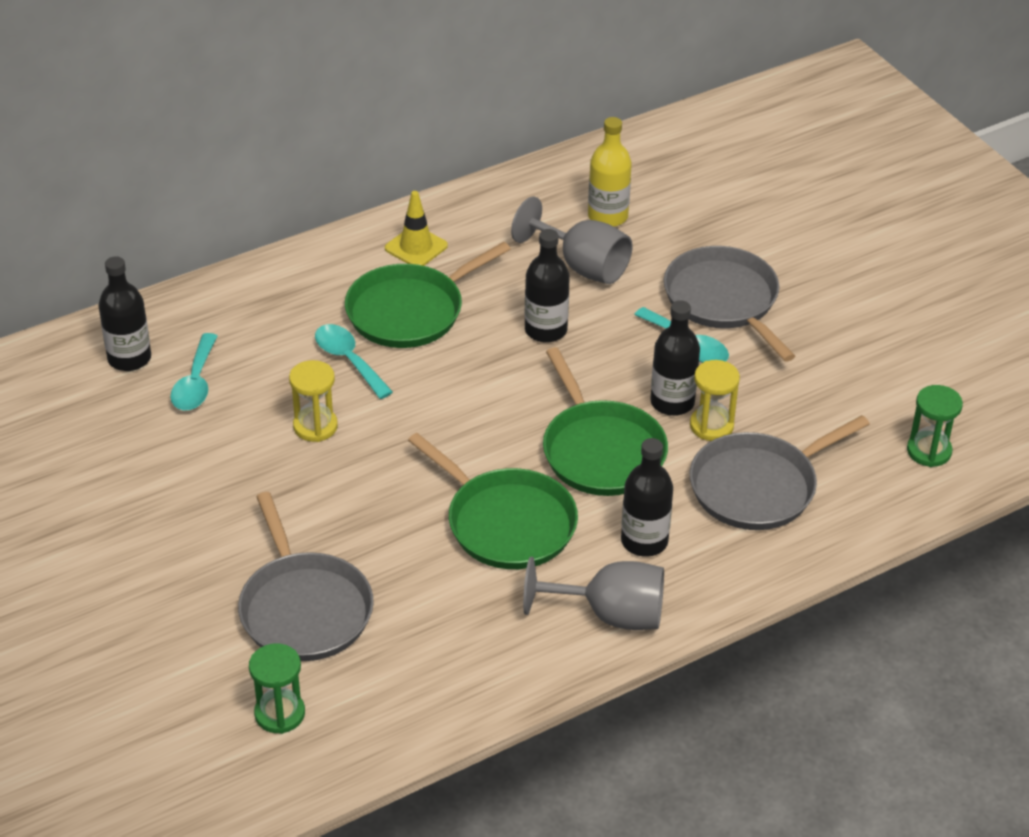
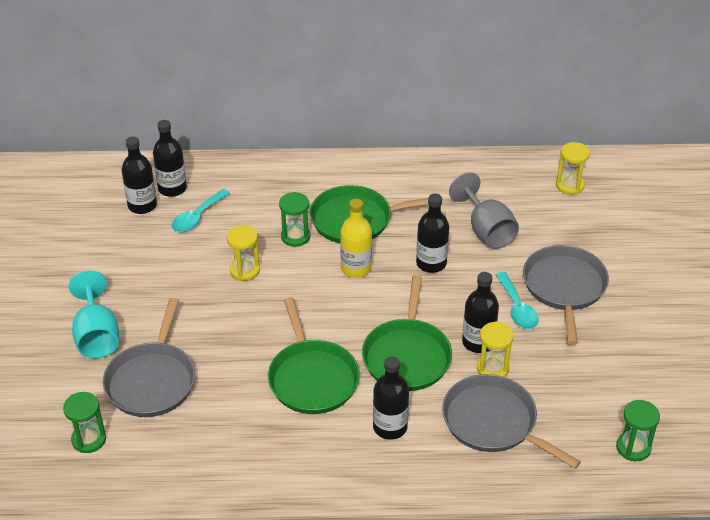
camera: 30 degrees right, 0 degrees up
turquoise spoon [315,324,393,399] -> green hourglass [279,192,310,247]
yellow traffic cone [385,191,448,266] -> none
grey goblet [523,557,664,630] -> none
yellow bottle [588,117,632,227] -> yellow bottle moved to [340,199,372,278]
grey pan [690,415,870,530] -> grey pan turned 45 degrees clockwise [442,374,581,469]
none -> turquoise goblet [69,270,119,359]
none -> black bottle [122,136,157,214]
none -> yellow hourglass [556,142,590,195]

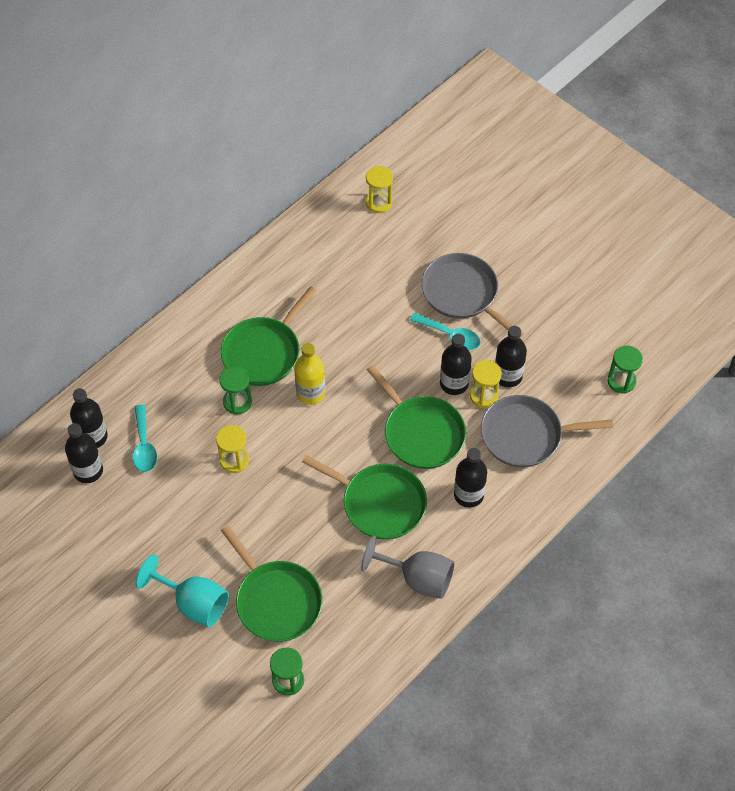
camera: 45 degrees left, 15 degrees up
grey pan [103,298,195,417] -> green pan [221,525,322,642]
black bottle [416,194,449,273] -> black bottle moved to [495,326,527,387]
grey goblet [449,172,519,249] -> grey goblet moved to [361,536,455,599]

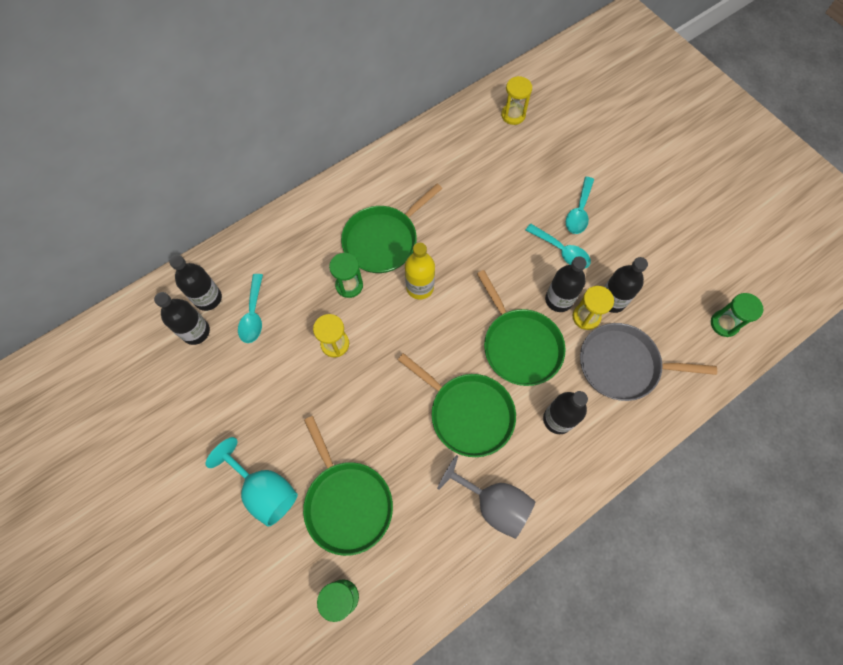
camera: 10 degrees right, 10 degrees up
grey pan [421,253,524,338] -> turquoise spoon [566,177,594,234]

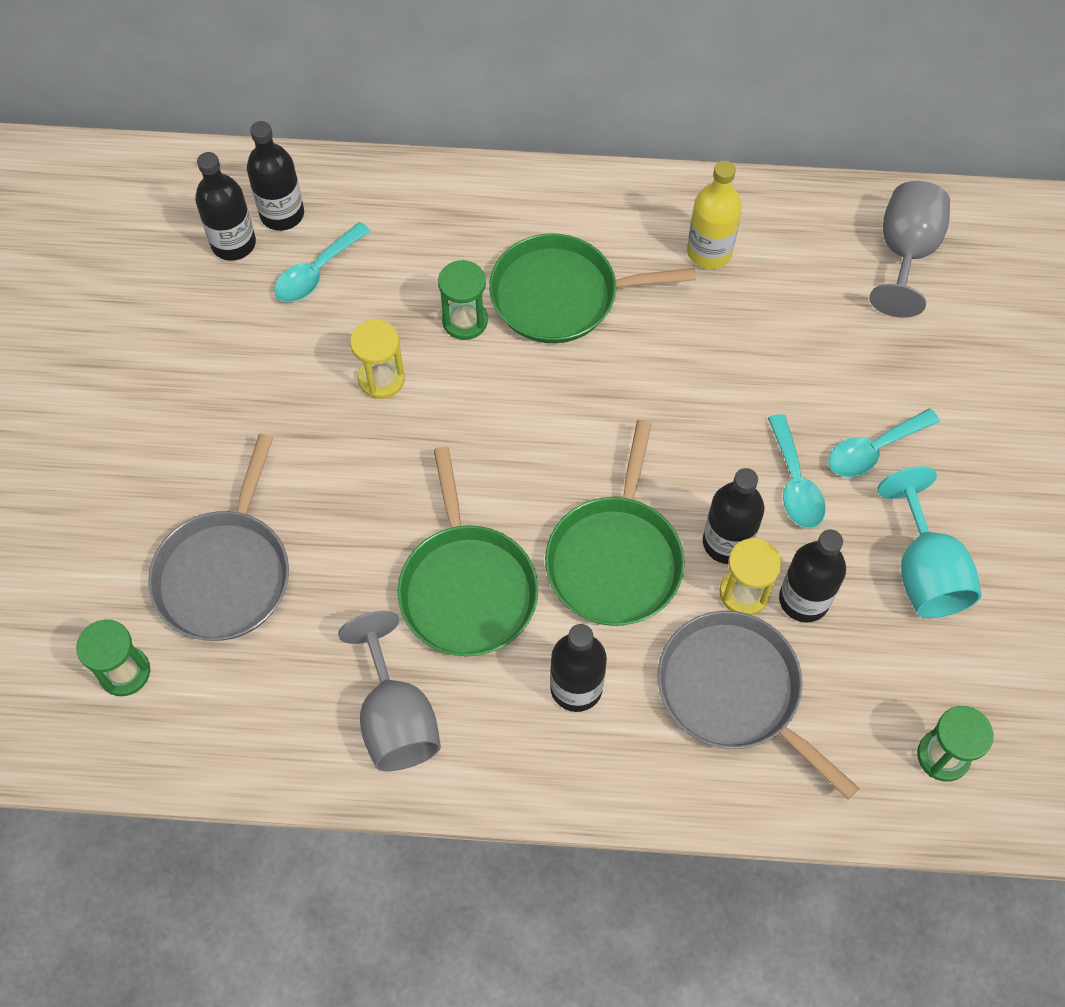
camera: 40 degrees right, 5 degrees down
turquoise goblet [206,437,298,527] -> turquoise goblet moved to [877,466,982,618]
green pan [303,416,393,556] -> grey pan [148,434,289,641]
yellow bottle [405,243,435,299] -> yellow bottle moved to [687,161,742,269]
yellow hourglass [501,76,532,125] -> grey goblet [869,181,950,318]

